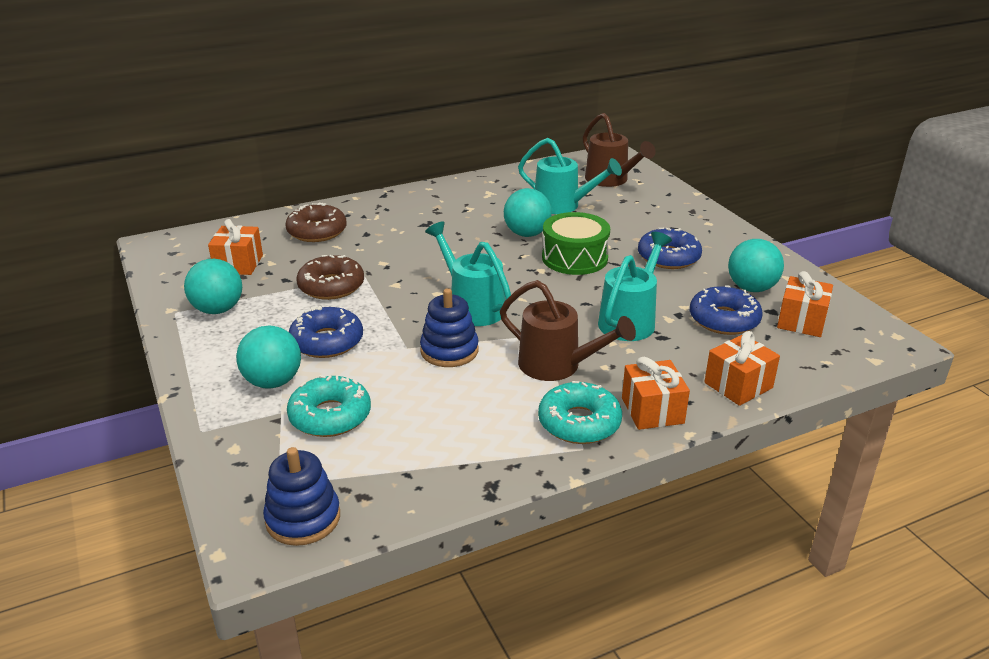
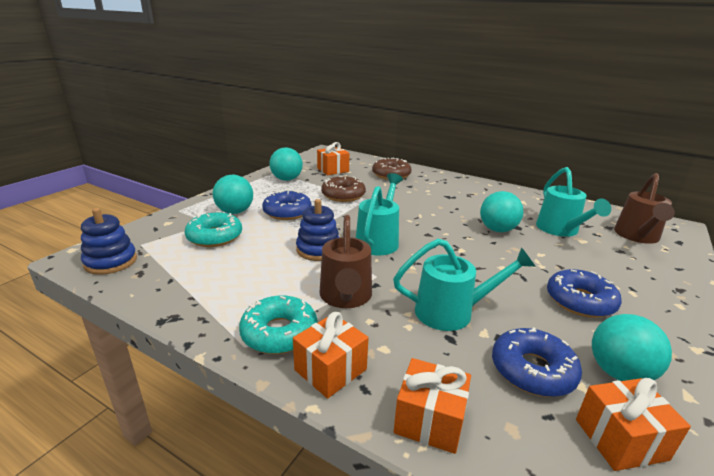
camera: 55 degrees right, 5 degrees down
green drum [542,212,610,275] -> none

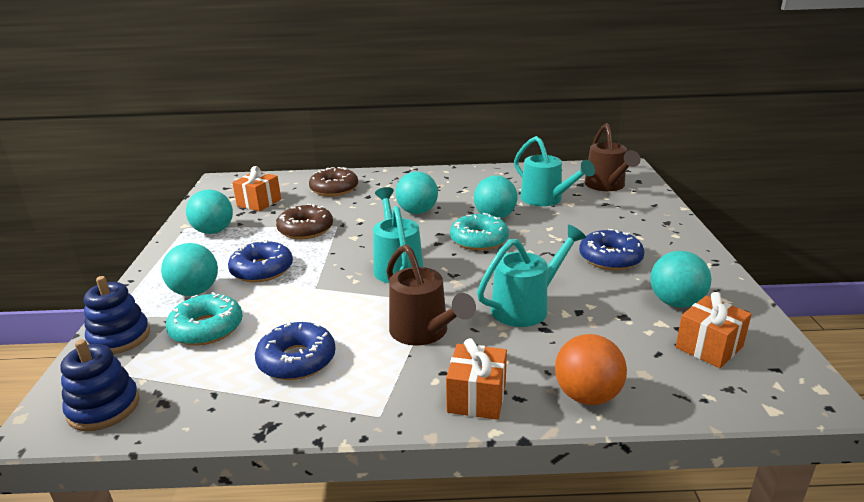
camera: 30 degrees left, 0 degrees up
turquoise donut [239,295,317,354] -> turquoise donut moved to [450,213,509,251]
blue stacking toy [296,199,340,261] -> blue stacking toy moved to [84,276,150,354]
orange gift [394,358,471,454] -> orange ball [555,334,627,405]
blue donut [492,327,582,397] -> blue donut moved to [255,321,336,380]
none -> turquoise ball [395,171,438,214]

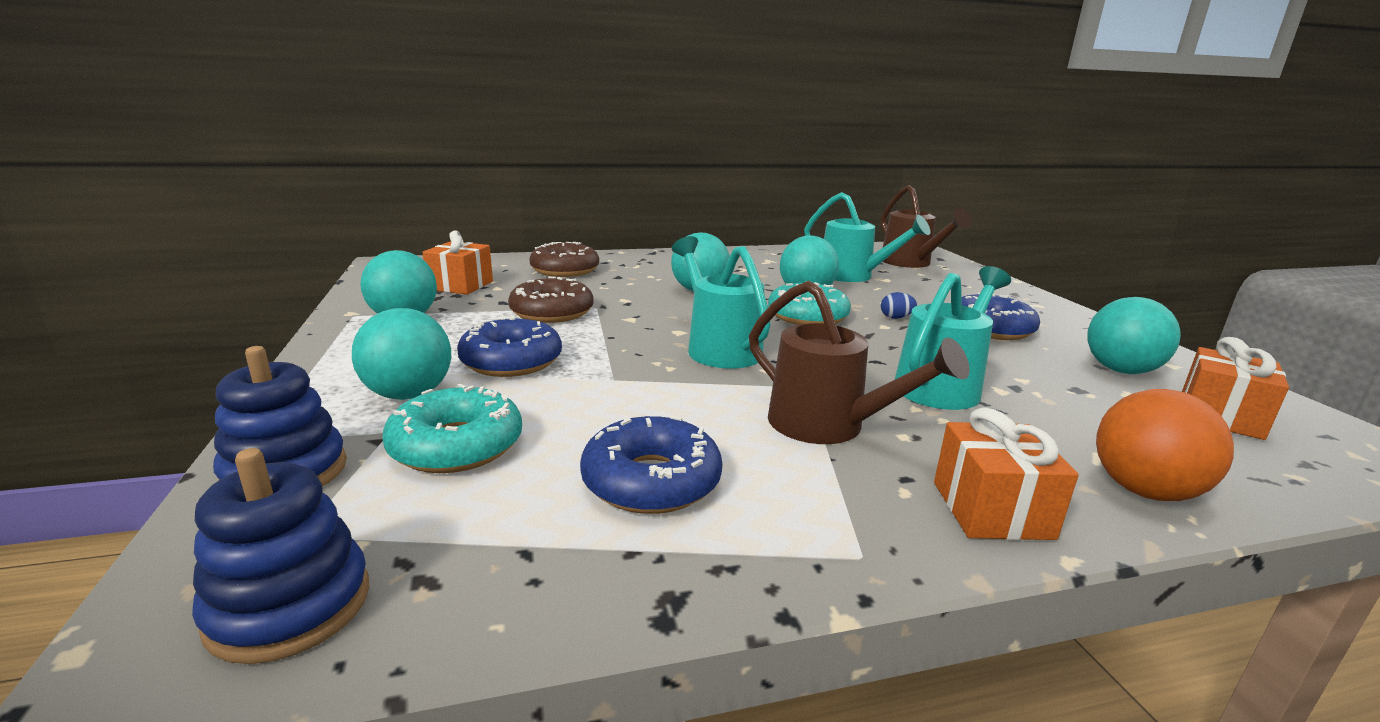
camera: 15 degrees left, 5 degrees down
none -> blue egg [881,292,917,319]

